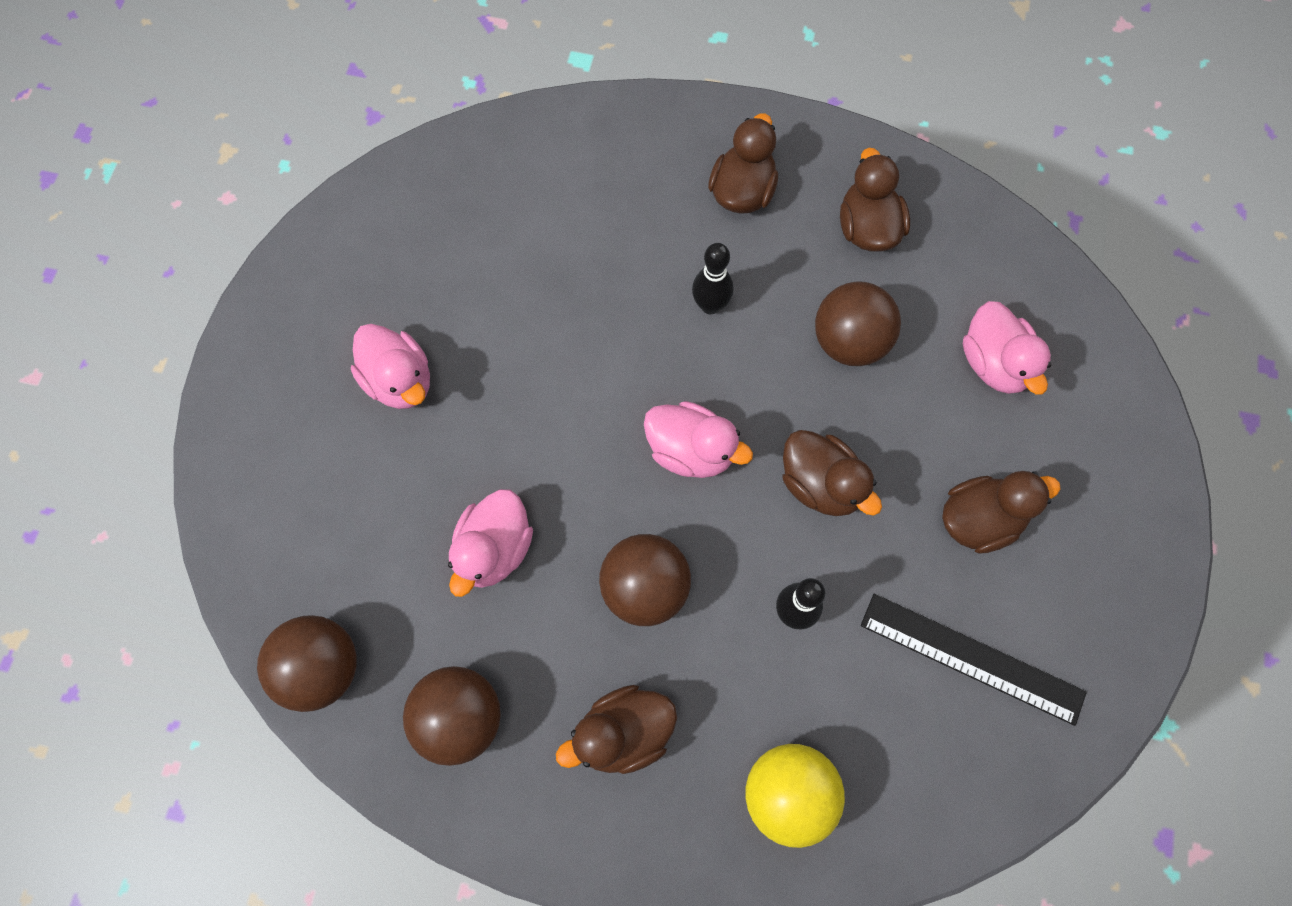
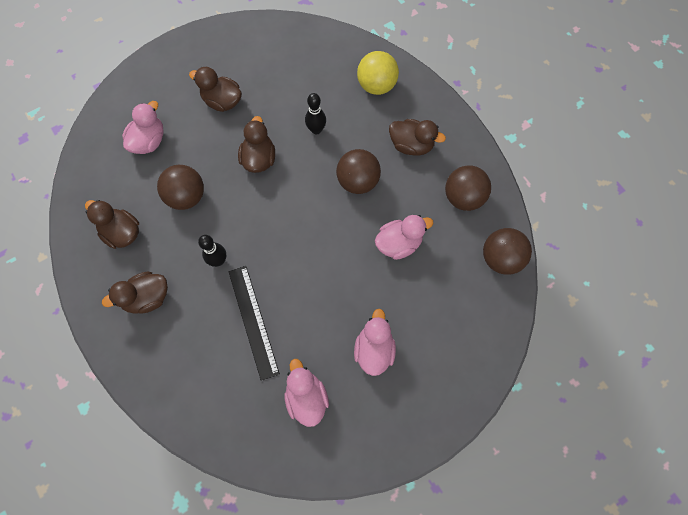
camera: 135 degrees left, 0 degrees up
pink duck [644,401,753,478] -> pink duck moved to [284,359,329,427]
brown duck [840,148,910,252] -> brown duck turned 90 degrees clockwise [85,200,139,249]
black ruler [861,594,1087,726] -> black ruler moved to [229,266,280,381]

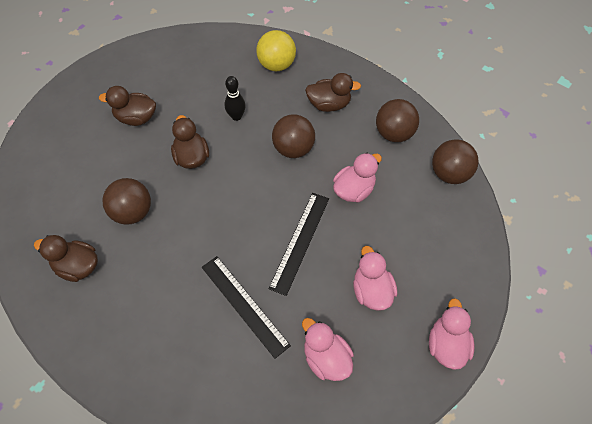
camera: 20 degrees left, 10 degrees down
brown duck [102,271,168,314] -> none
pink duck [122,101,164,154] -> pink duck moved to [429,298,474,370]
black bowling pin [198,235,227,267] -> none
none -> black ruler [269,193,329,296]

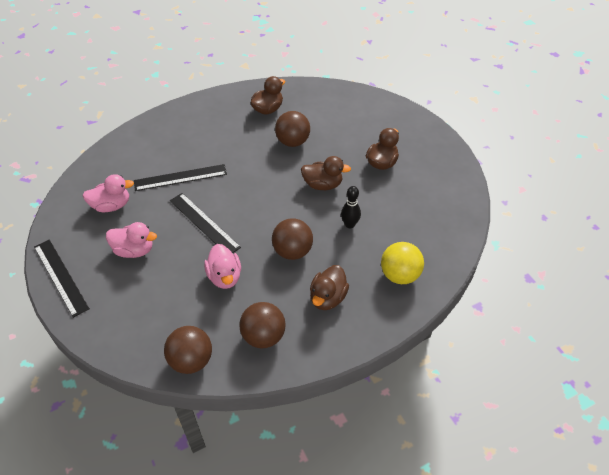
camera: 115 degrees right, 10 degrees down
pink duck [429,298,474,370] -> black ruler [34,239,90,318]

